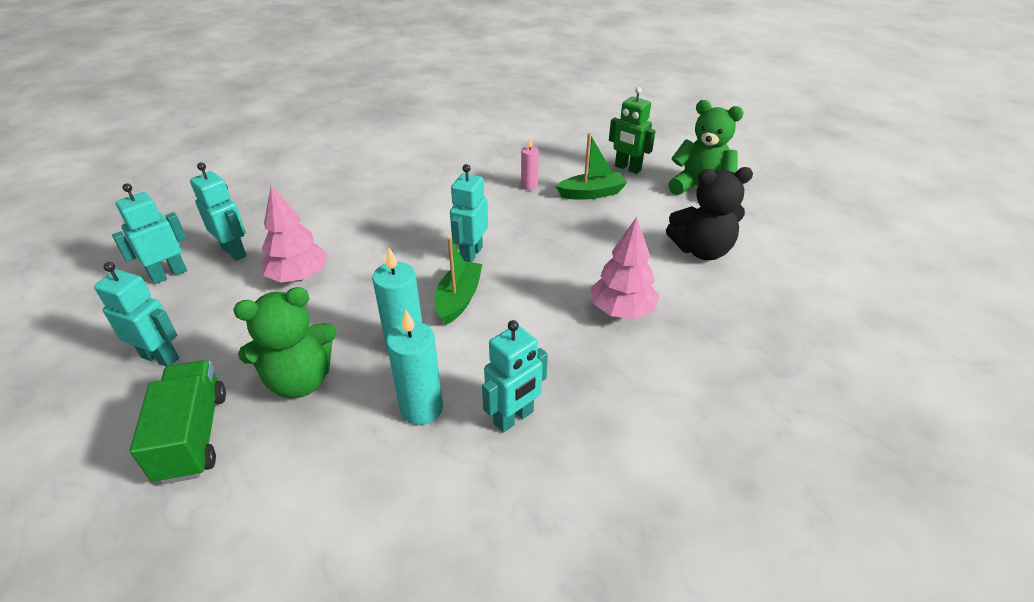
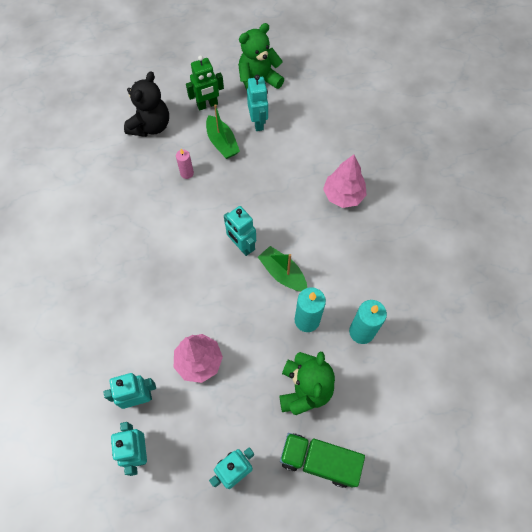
camera: 60 degrees left, 25 degrees up
turquoise robot [482,320,548,433] -> turquoise robot moved to [247,75,268,131]
green boat [556,133,627,200] -> green boat turned 135 degrees clockwise [206,104,240,159]
black teddy bear [666,167,753,260] -> black teddy bear moved to [124,71,169,137]

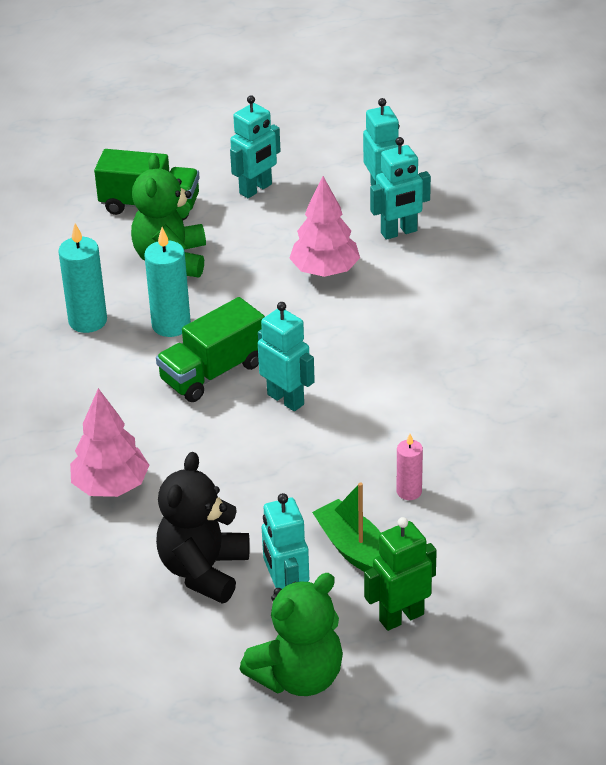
camera: 175 degrees right, 25 degrees down
black teddy bear [124,71,169,137] -> black teddy bear moved to [156,452,250,603]
green boat [258,246,307,291] -> green truck [156,297,265,402]

